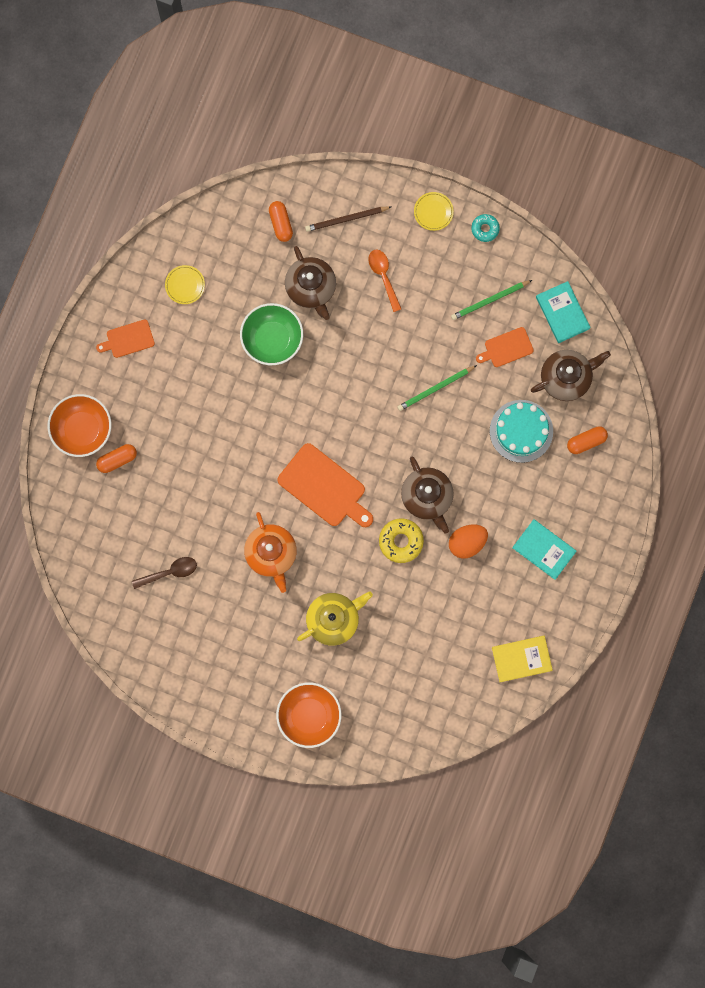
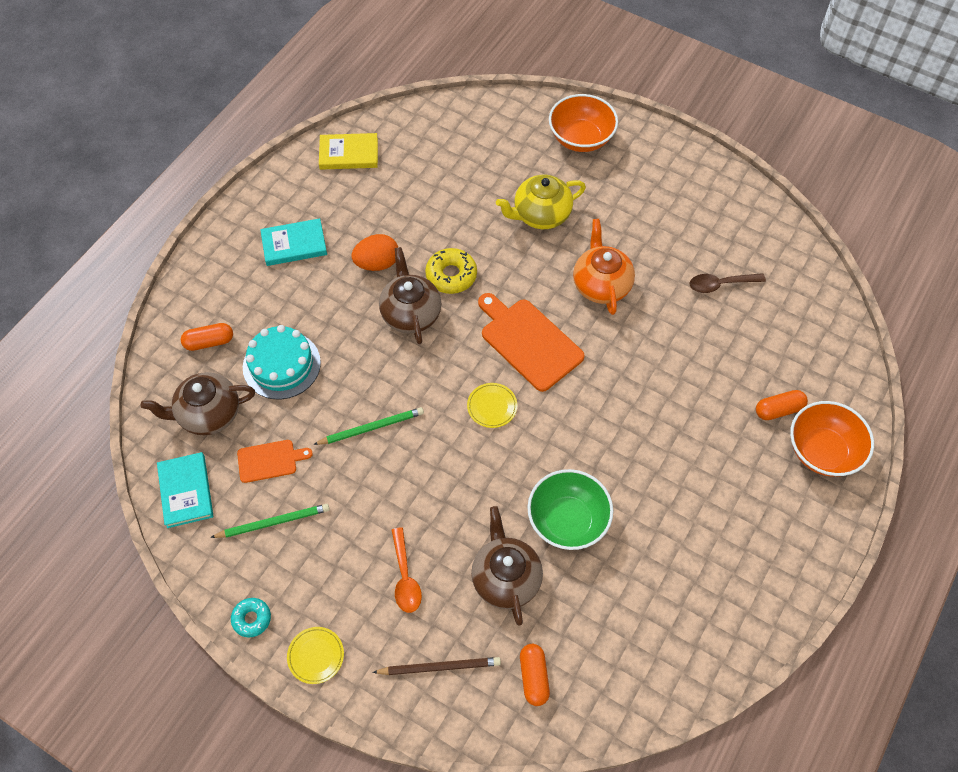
camera: 170 degrees left, 20 degrees down
orange cutting board [96,320,155,358] -> none
yellow plate [165,265,205,304] -> yellow plate moved to [467,383,517,428]
turquoise book [512,519,577,580] -> turquoise book turned 60 degrees counterclockwise [260,218,327,266]

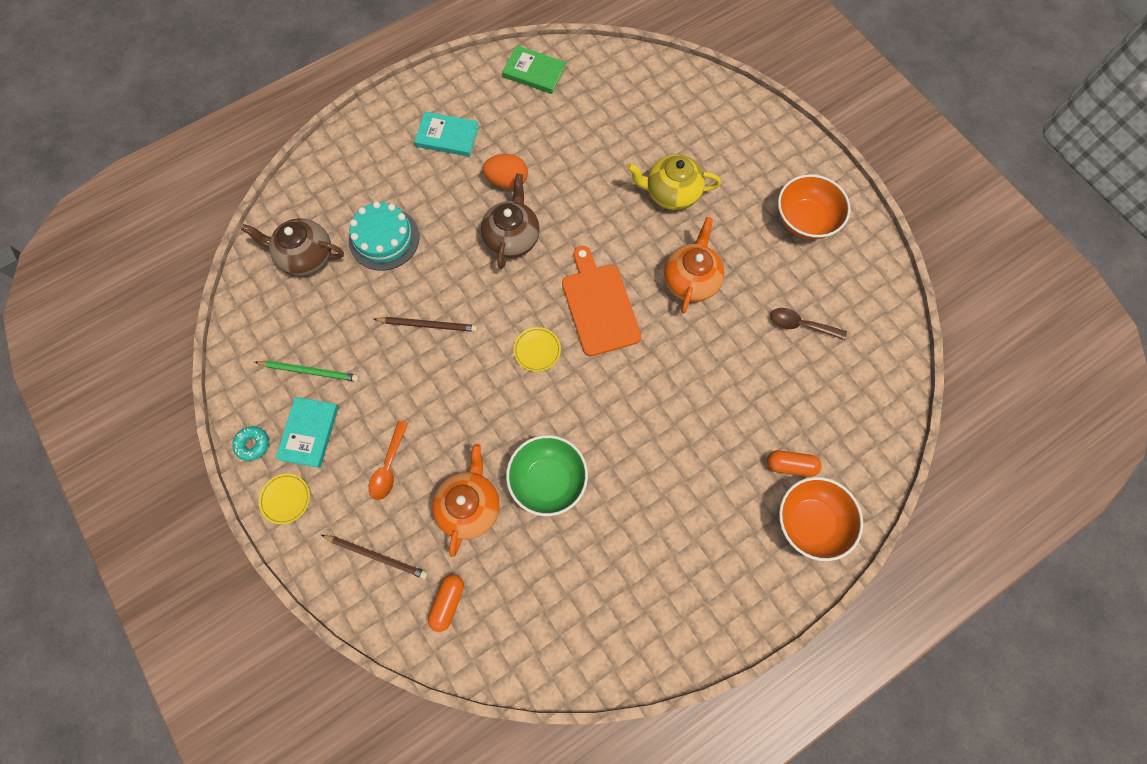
camera: 25 degrees right, 10 degrees up
turquoise book [157,452,213,528] -> turquoise book moved to [275,397,339,468]
orange capsule [181,323,233,351] -> none
orange cutting board [237,440,313,483] -> none
green pencil [313,407,424,445] -> brown pencil [374,317,478,332]
yellow book [319,133,378,170] -> green book [502,45,566,94]
yellow donut [425,248,477,294] -> none
brown teapot [471,506,543,626] -> orange teapot [432,444,500,557]
orange bowl [549,94,618,152] -> orange bowl moved to [778,174,850,239]

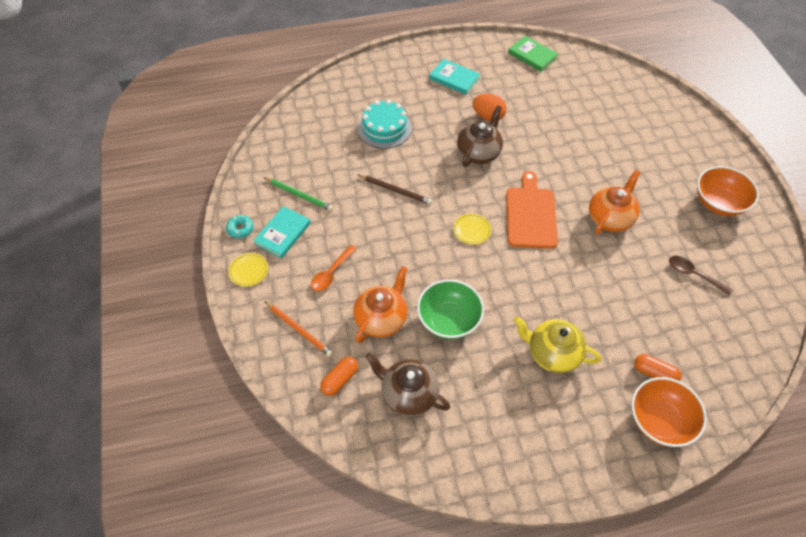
camera: 20 degrees right, 15 degrees down
brown teapot [241,218,344,276] -> brown teapot moved to [366,352,450,416]
brown pencil [321,535,428,579] -> orange pencil [264,301,333,357]
yellow teapot [627,154,721,210] -> yellow teapot moved to [514,316,601,373]

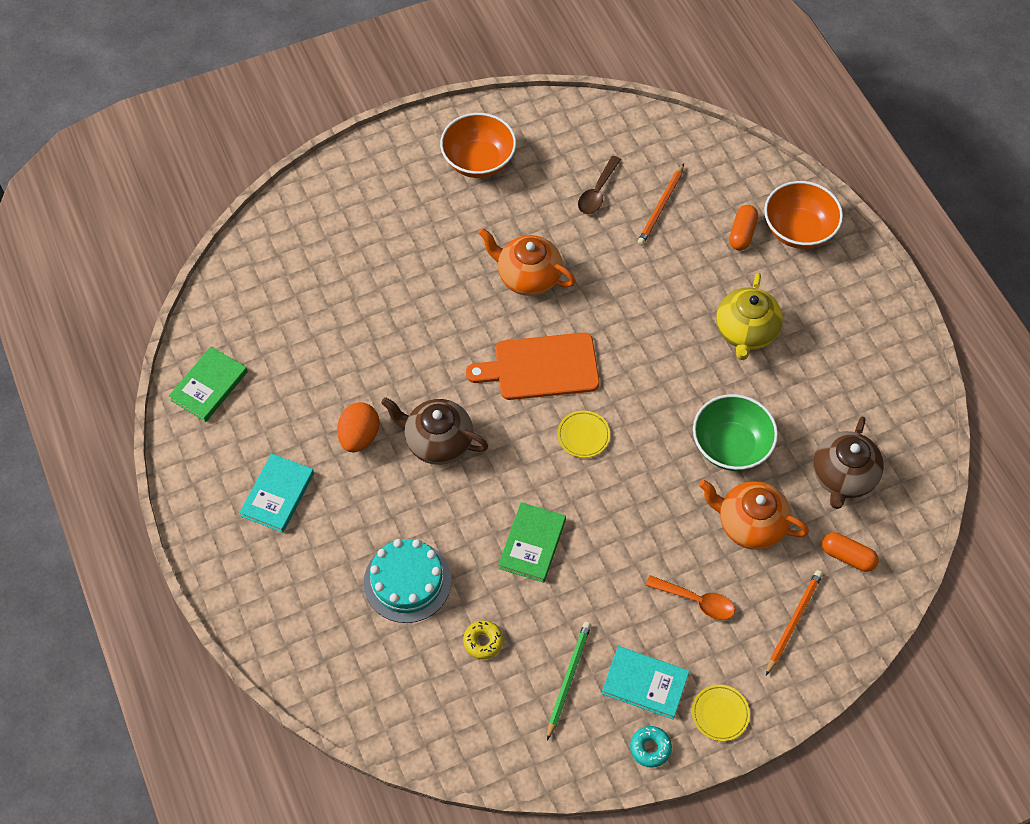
camera: 100 degrees left, 5 degrees up
brown pencil [358,175,432,204] -> green book [498,502,566,583]
none -> yellow donut [463,620,503,659]
none -> orange pencil [637,164,684,246]

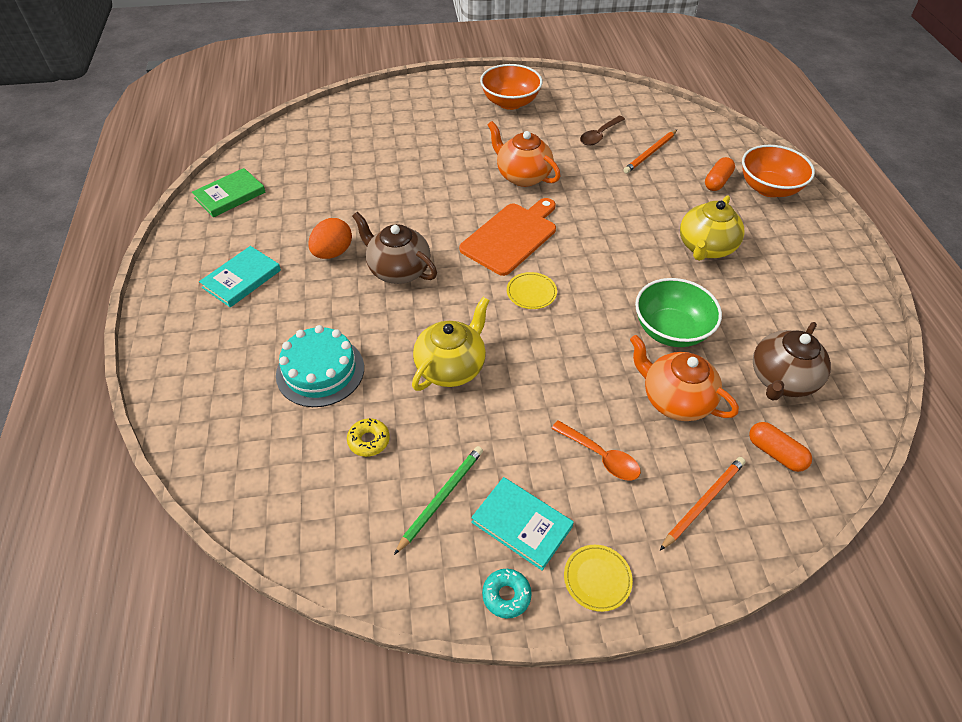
camera: 15 degrees right, 10 degrees down
orange cutting board [466,333,600,400] -> orange cutting board turned 120 degrees clockwise [459,198,556,276]
green book [498,502,566,583] -> yellow teapot [412,297,490,391]

